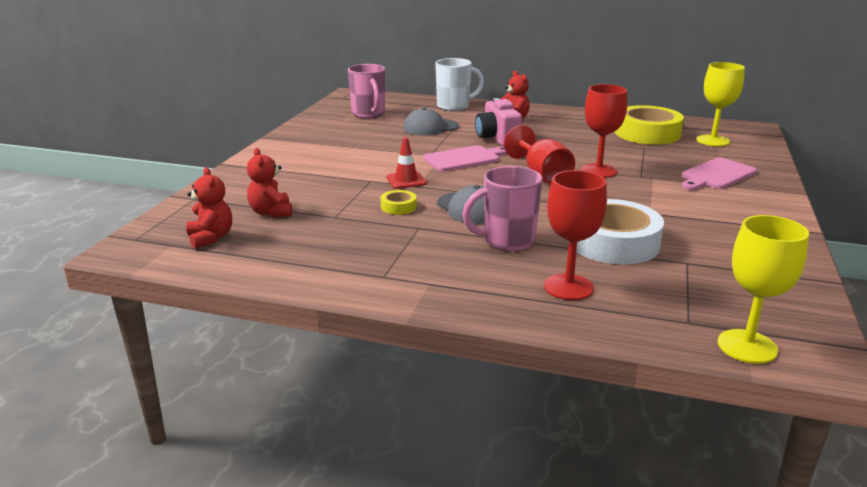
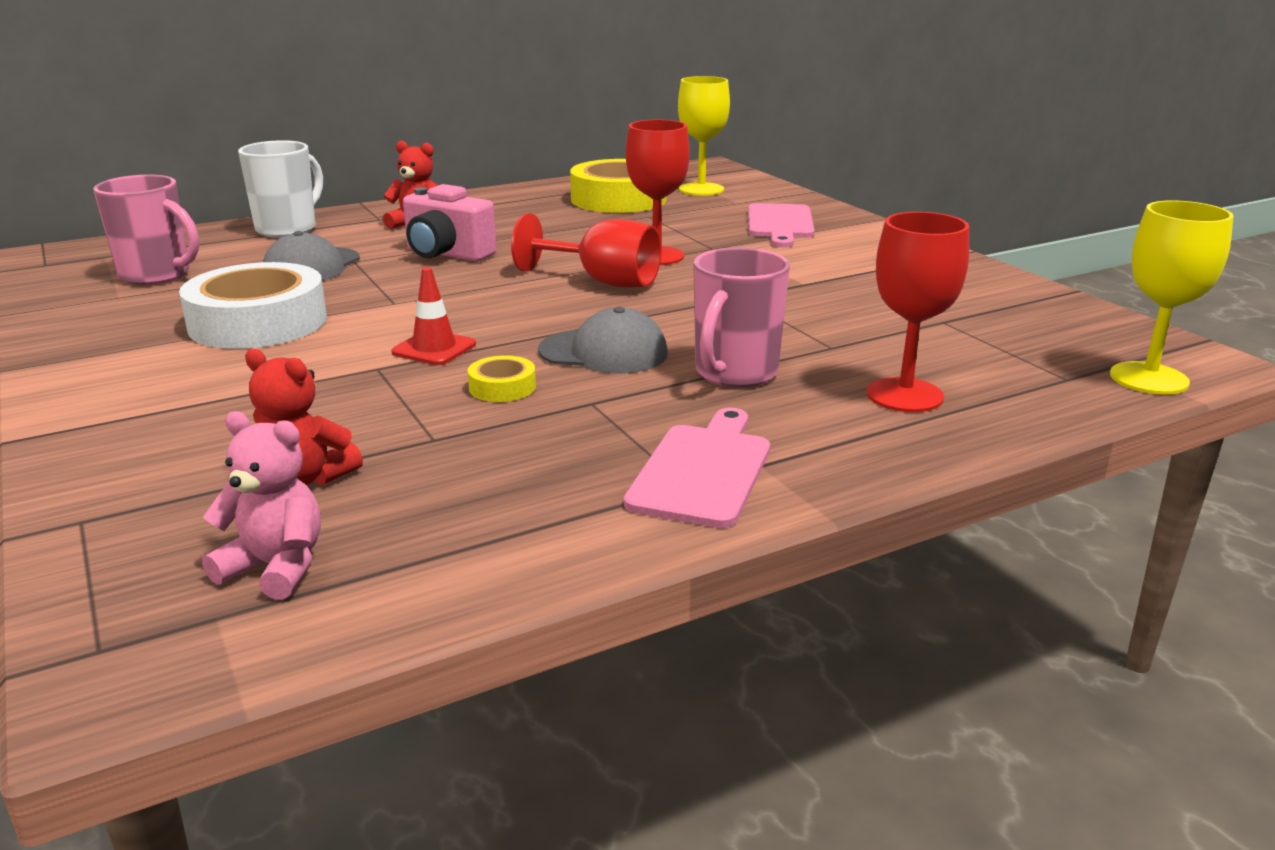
camera: 45 degrees left, 0 degrees up
red teddy bear [186,167,232,249] -> pink teddy bear [202,411,321,599]
pink cutting board [423,145,507,172] -> pink cutting board moved to [624,408,770,528]
white tape [568,199,664,264] -> white tape moved to [179,262,327,349]

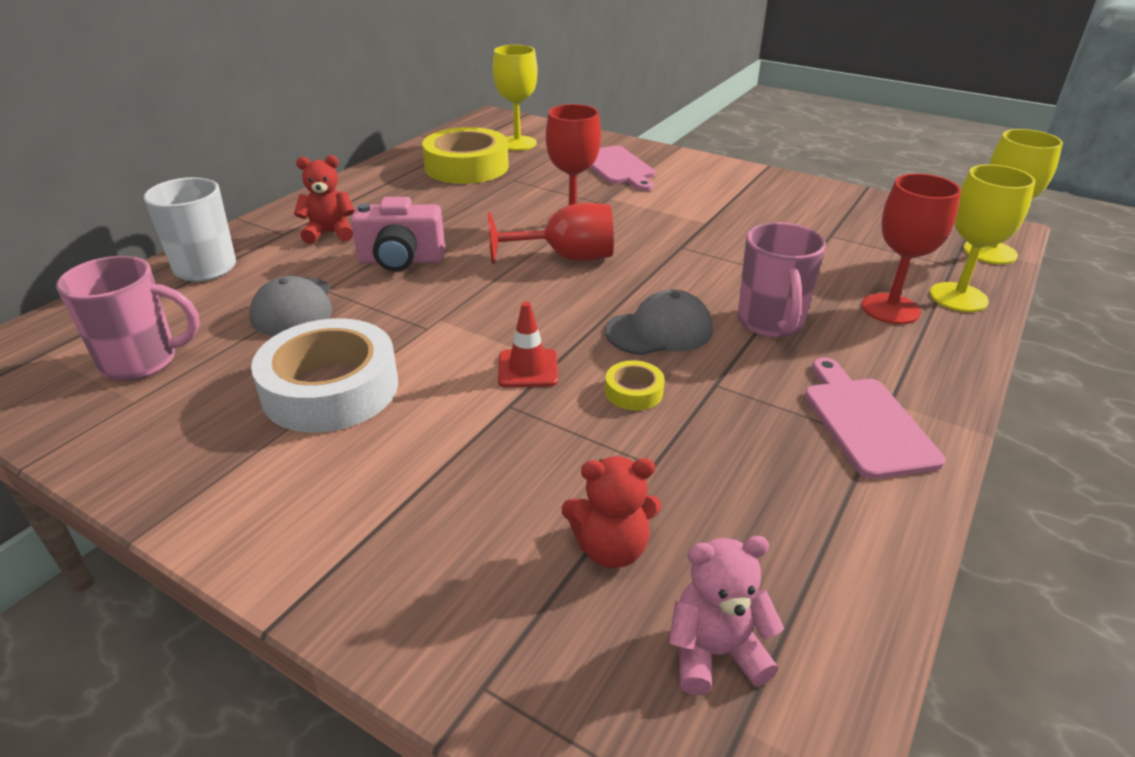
camera: 30 degrees left, 10 degrees up
none -> yellow goblet [929,164,1035,312]

